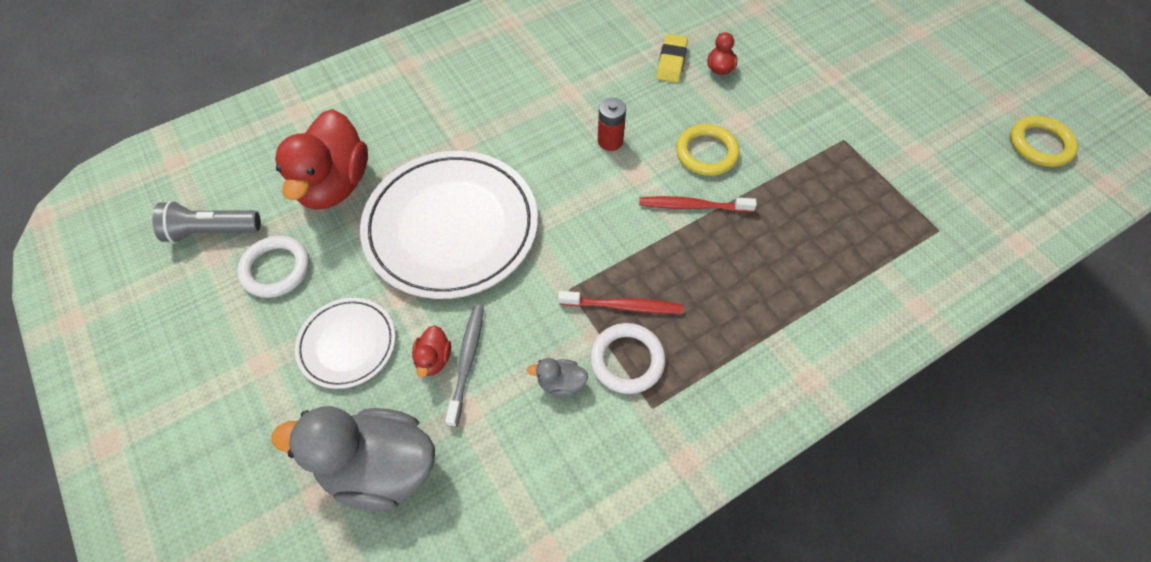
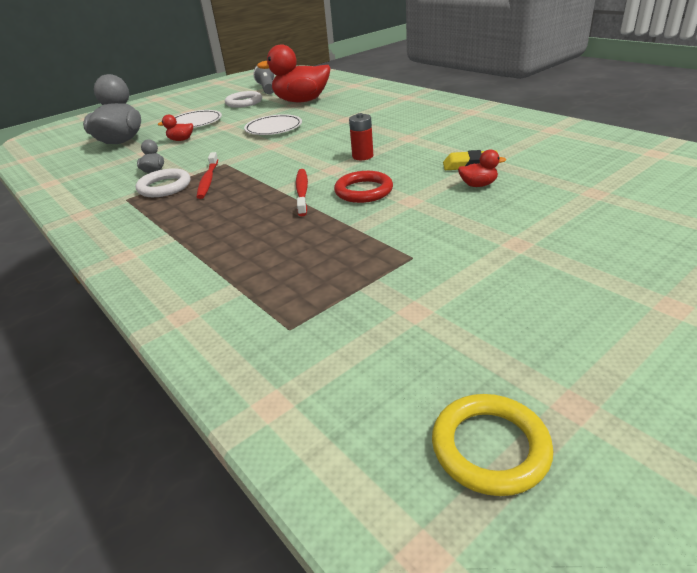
camera: 85 degrees right, 25 degrees down
white plate [360,151,538,299] -> white plate [244,114,302,135], size x0.51
grey toothbrush [445,305,484,427] -> none
yellow ring [676,124,740,176] -> red ring [334,171,393,203]

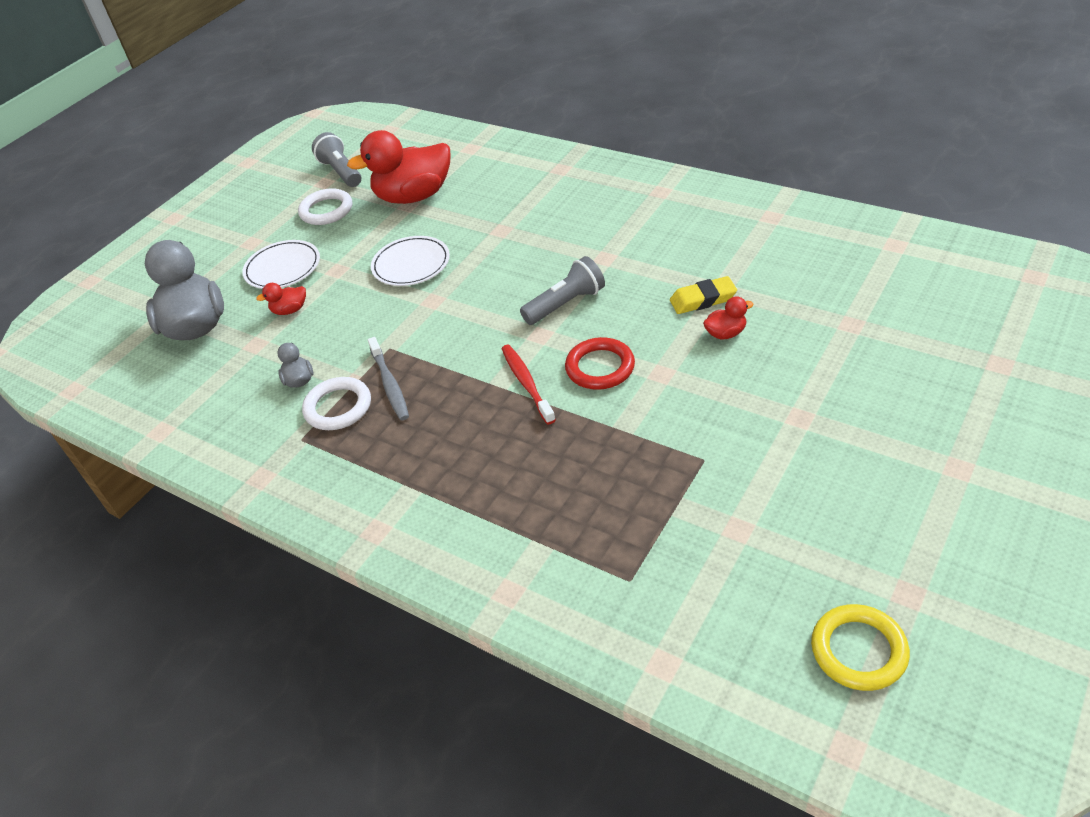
camera: 15 degrees left, 10 degrees up
red toothbrush [197,152,218,199] -> grey toothbrush [368,337,409,420]
red battery [349,113,373,160] -> grey flashlight [520,256,605,325]

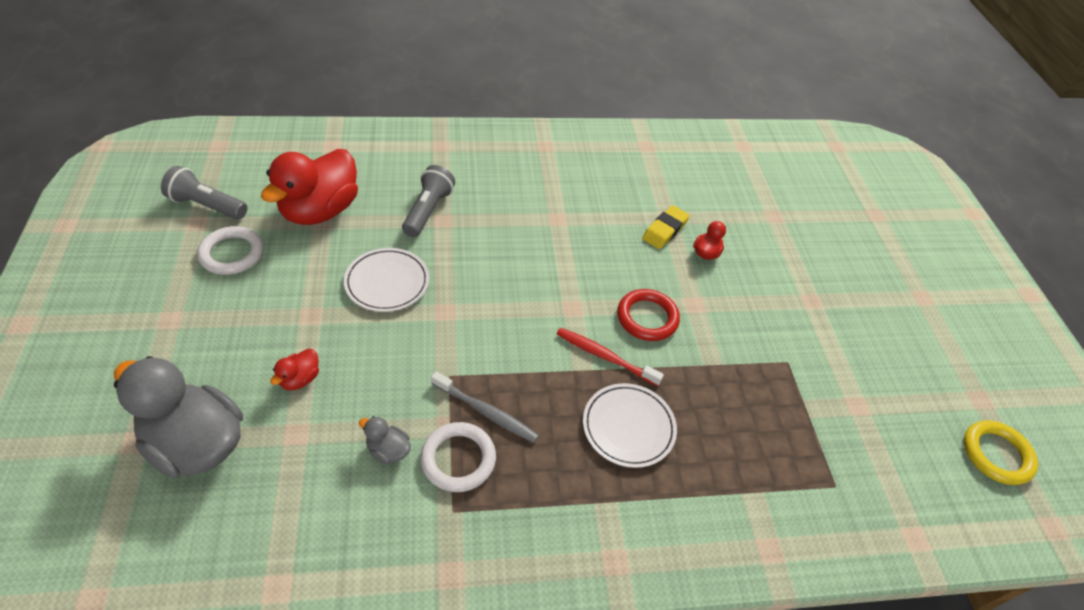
camera: 50 degrees left, 5 degrees up
white plate [242,240,320,289] -> white plate moved to [583,383,677,468]
grey flashlight [520,256,605,325] -> grey flashlight moved to [402,165,455,237]

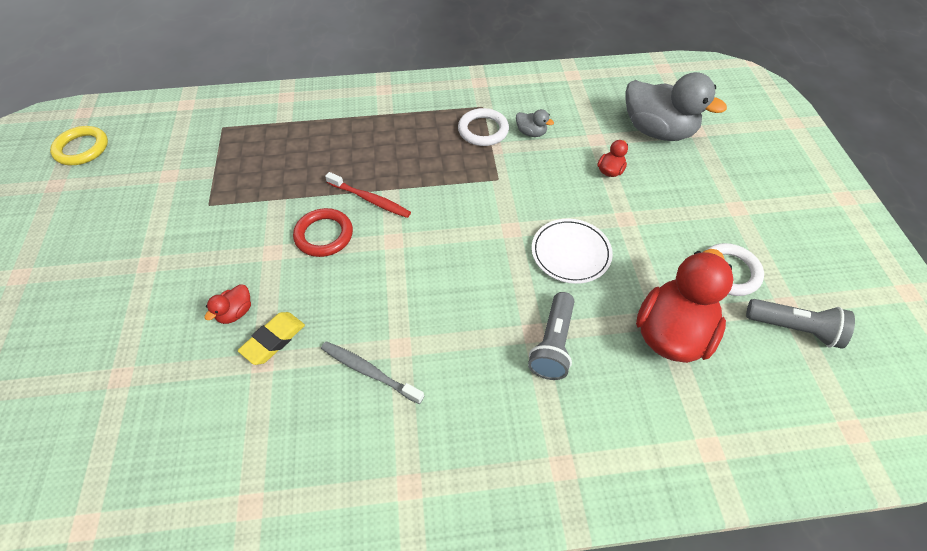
camera: 175 degrees left, 5 degrees up
grey toothbrush [431,371,539,443] -> grey toothbrush moved to [321,341,424,404]
white plate [583,383,677,468] -> none

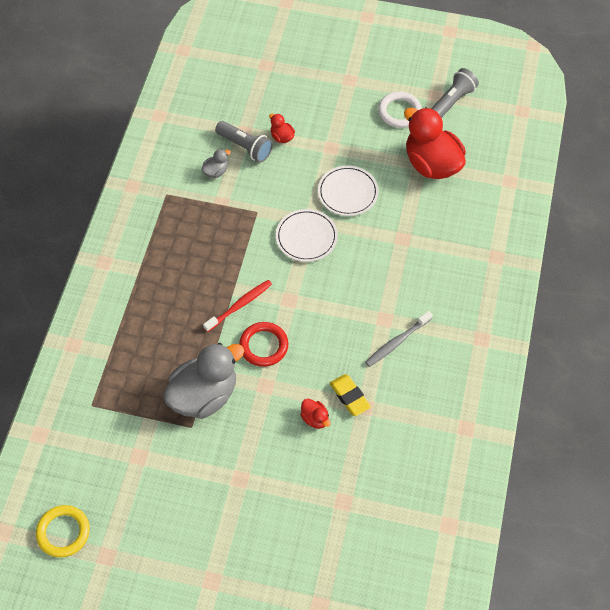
camera: 70 degrees left, 5 degrees up
white ring [458,108,509,146] -> none
grey flashlight [528,292,574,380] -> grey flashlight moved to [215,121,273,162]
grey duck [625,72,727,141] -> grey duck moved to [163,343,244,419]
none -> white plate [276,209,338,262]

